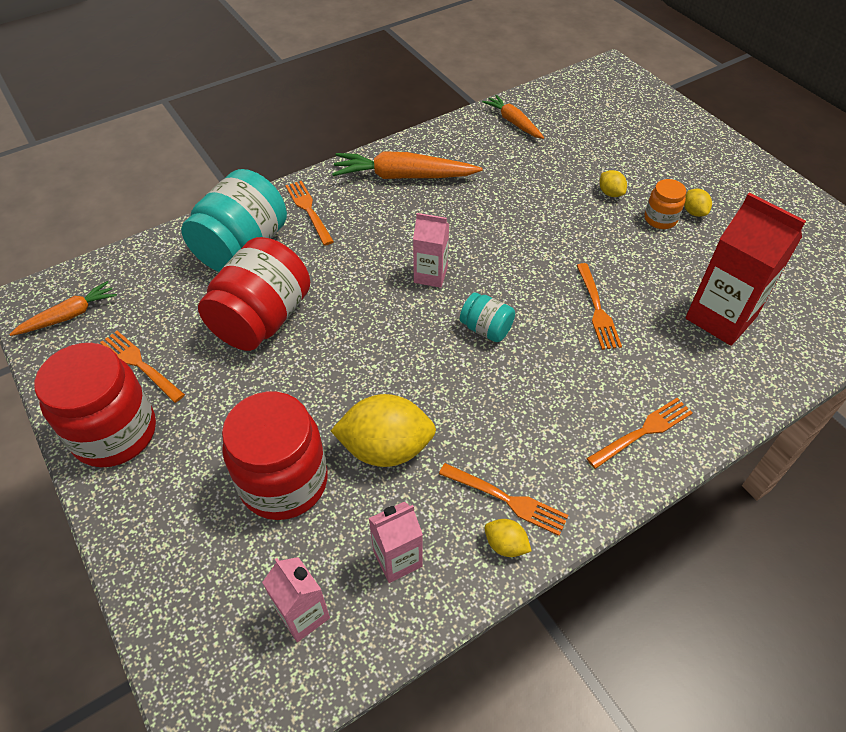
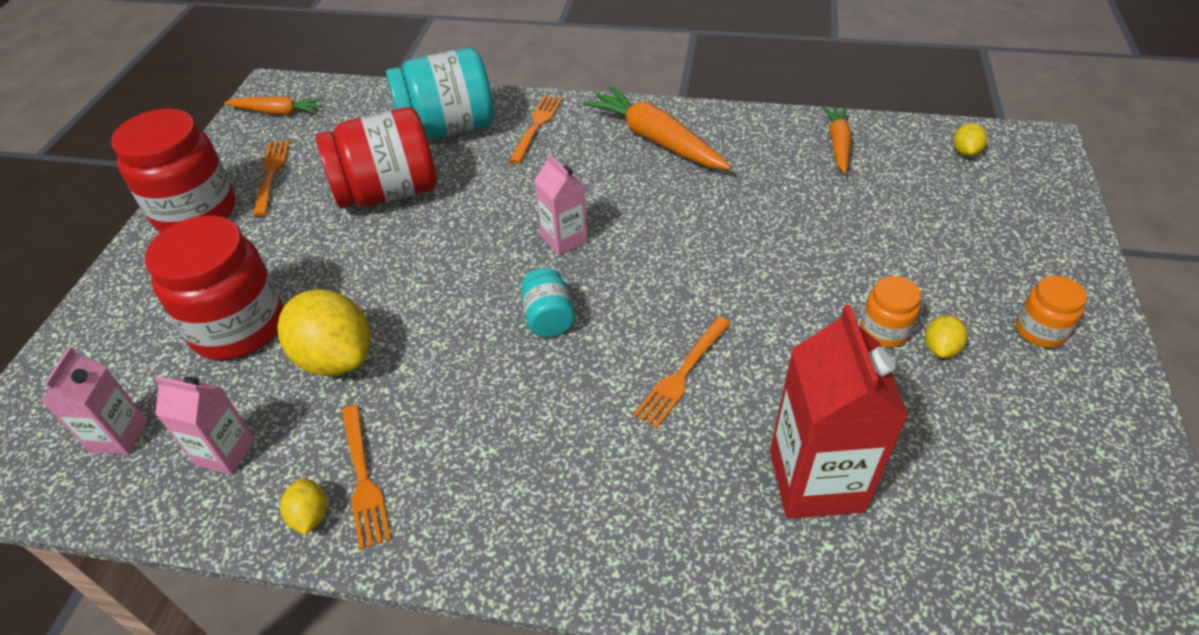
camera: 45 degrees right, 5 degrees down
orange fork [586,398,692,469] -> none
yellow lemon [599,170,627,197] -> yellow lemon moved to [954,123,987,157]
none -> orange jar [1016,276,1087,348]

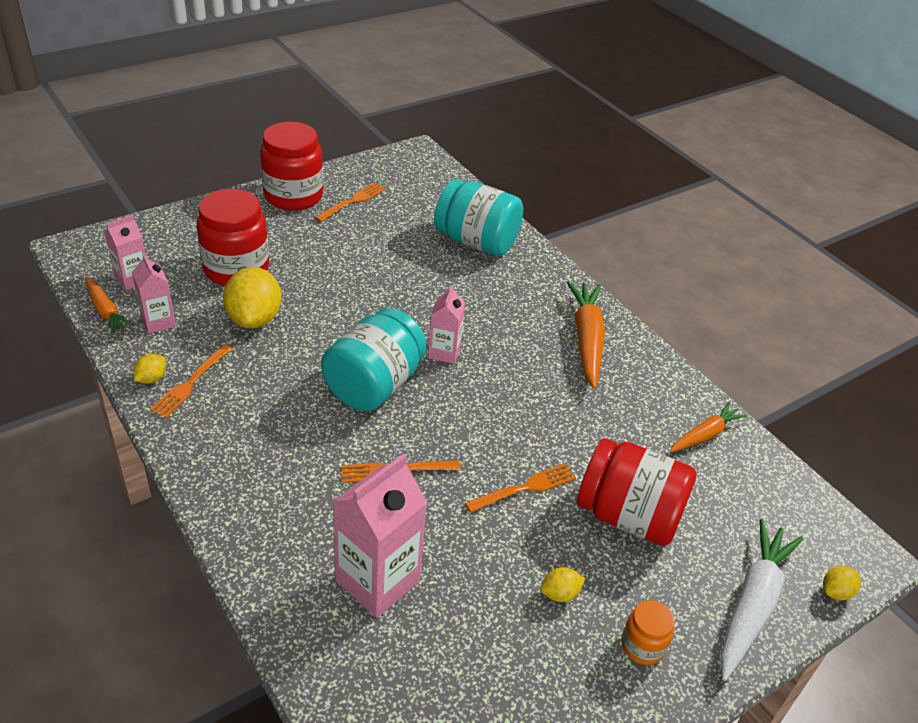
camera: 40 degrees right, 5 degrees down
orange carrot [224,96,324,115] -> orange carrot moved to [85,277,134,334]
red jar [316,107,437,208] -> red jar moved to [577,438,697,546]
orange fork [509,96,562,163] -> orange fork moved to [465,464,576,513]
turquoise jar [521,268,576,337] -> turquoise jar [321,308,427,411], size x2.04
red carton [770,305,908,519] -> pink carton [332,454,427,618]
orange jar [860,276,921,348] -> none
yellow lemon [954,123,987,157] -> yellow lemon moved to [823,566,861,600]
none -> white carrot [720,519,803,681]

